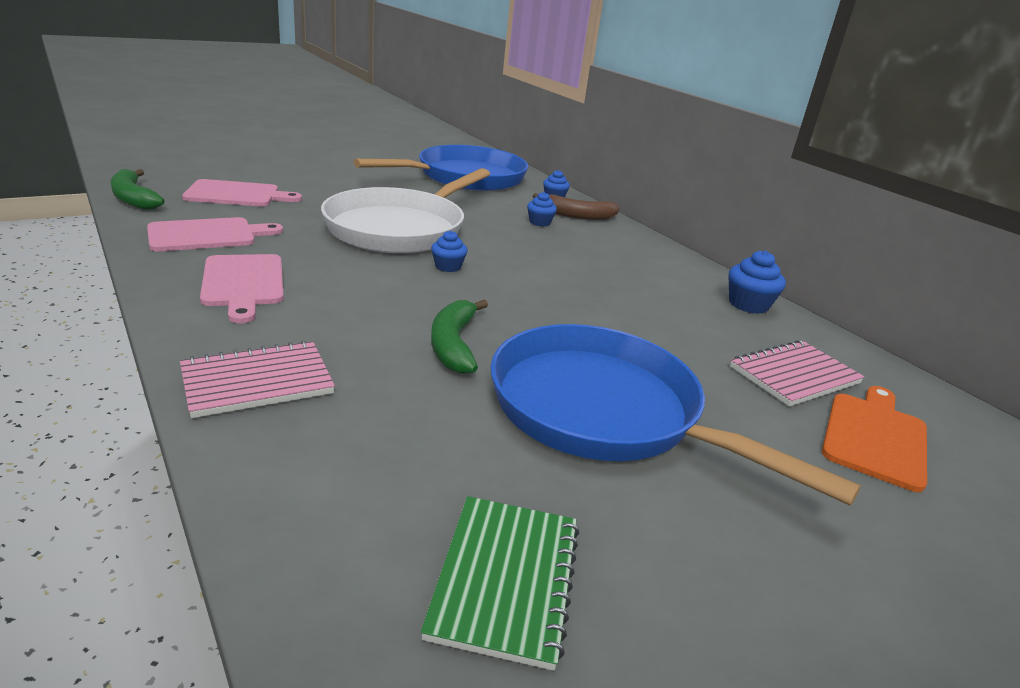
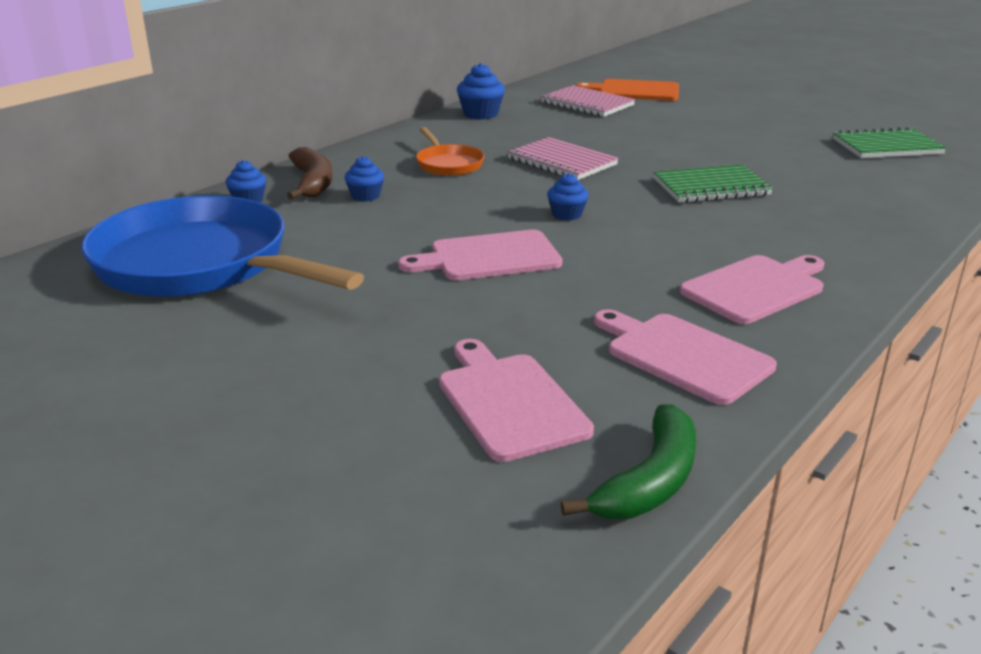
camera: 105 degrees left, 0 degrees up
pink notebook [180,340,335,418] -> pink notebook moved to [508,137,619,180]
white pan [321,168,490,253] -> pink cutting board [398,230,562,280]
green banana [431,300,488,374] -> green notebook [654,165,773,203]
blue pan [490,324,861,505] -> none
none -> orange pan [416,127,484,176]

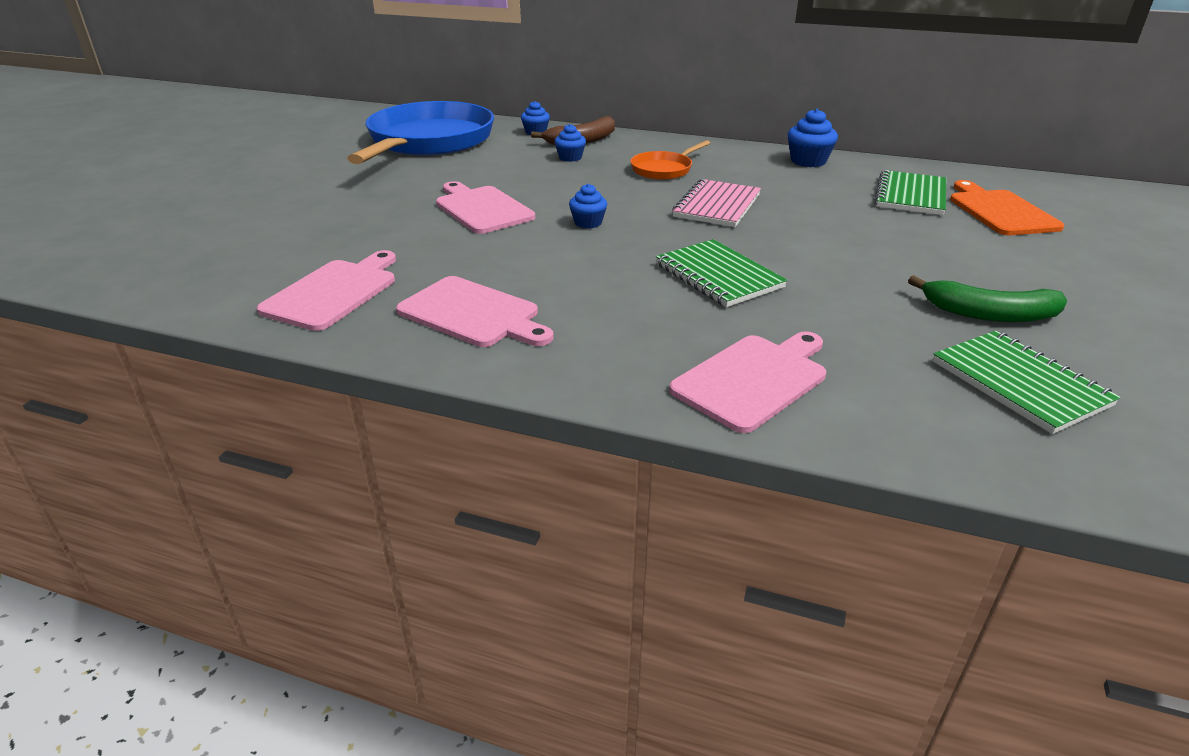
camera: 70 degrees right, 5 degrees up
pink cutting board [439,339,594,462] -> pink cutting board moved to [669,331,826,433]
pink notebook [541,85,635,117] -> green notebook [874,170,946,215]
green banana [561,404,696,519] -> green banana moved to [908,275,1067,322]

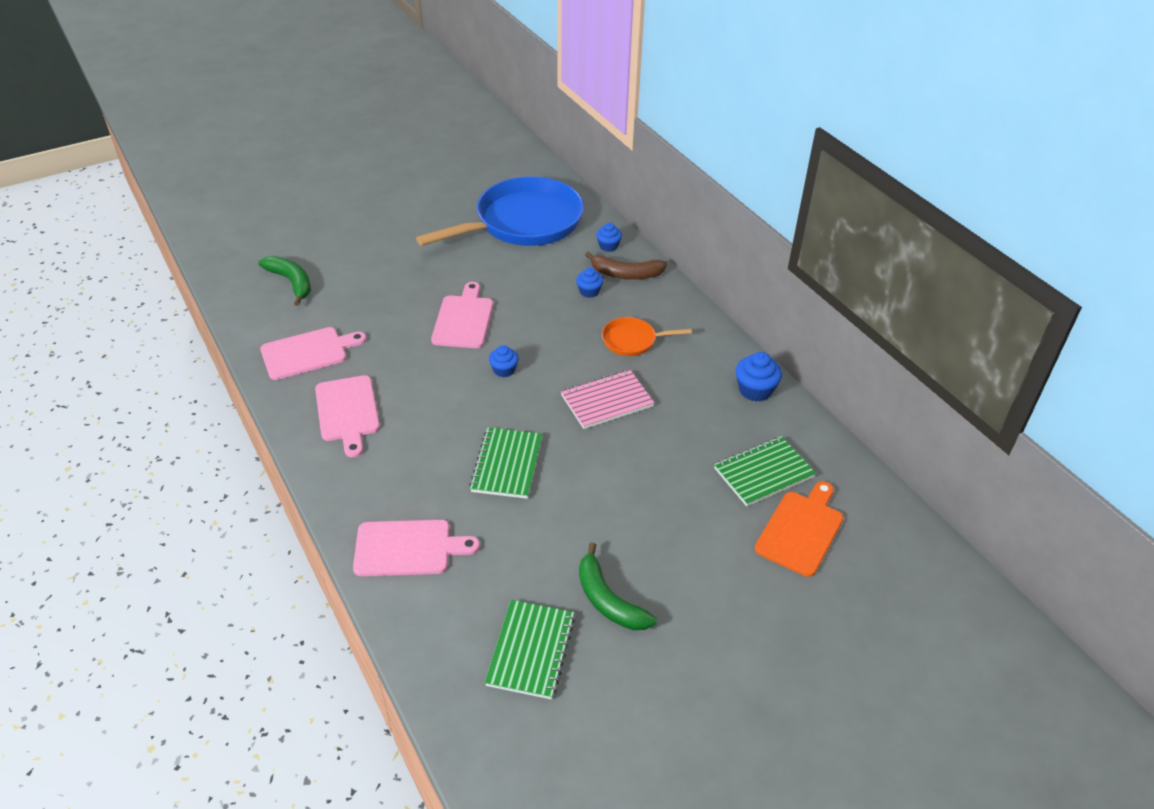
camera: 40 degrees right, 10 degrees up
none -> green banana [258,256,311,306]

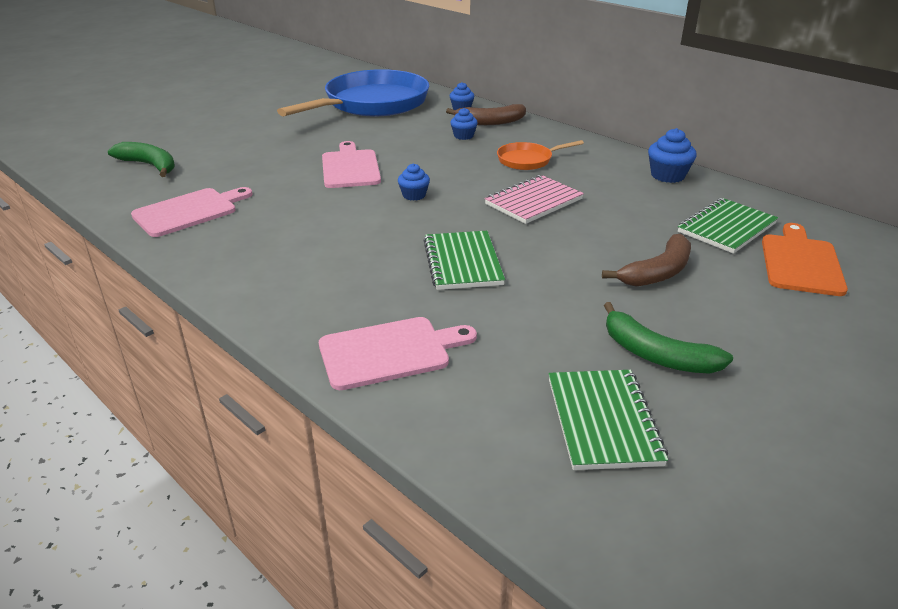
camera: 15 degrees left, 10 degrees down
pink cutting board [315,375,380,457] -> none
none -> brown banana [602,234,691,287]

